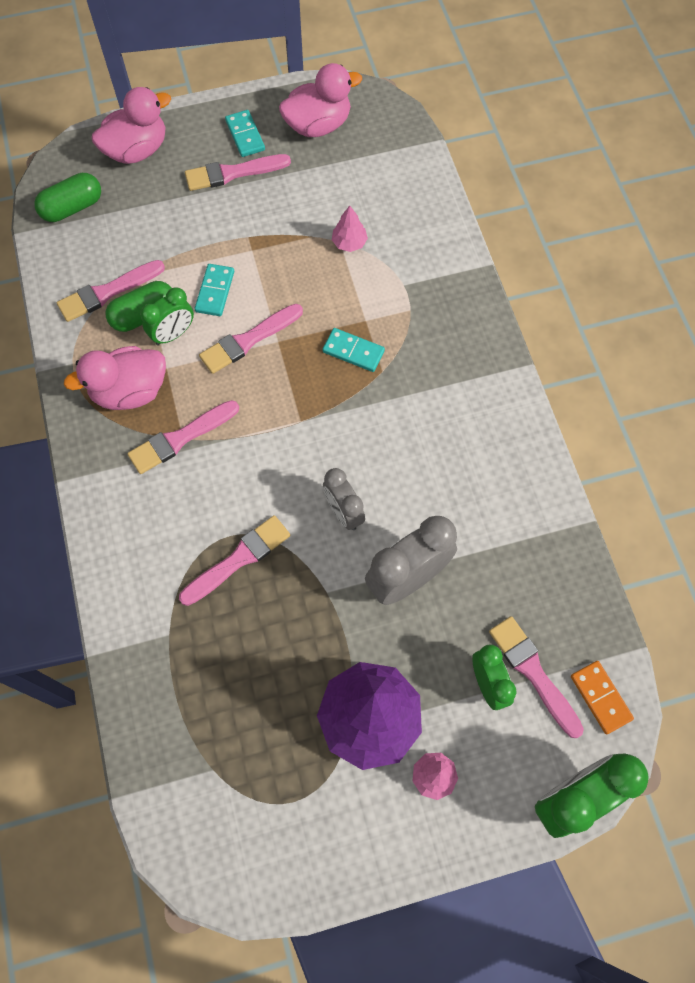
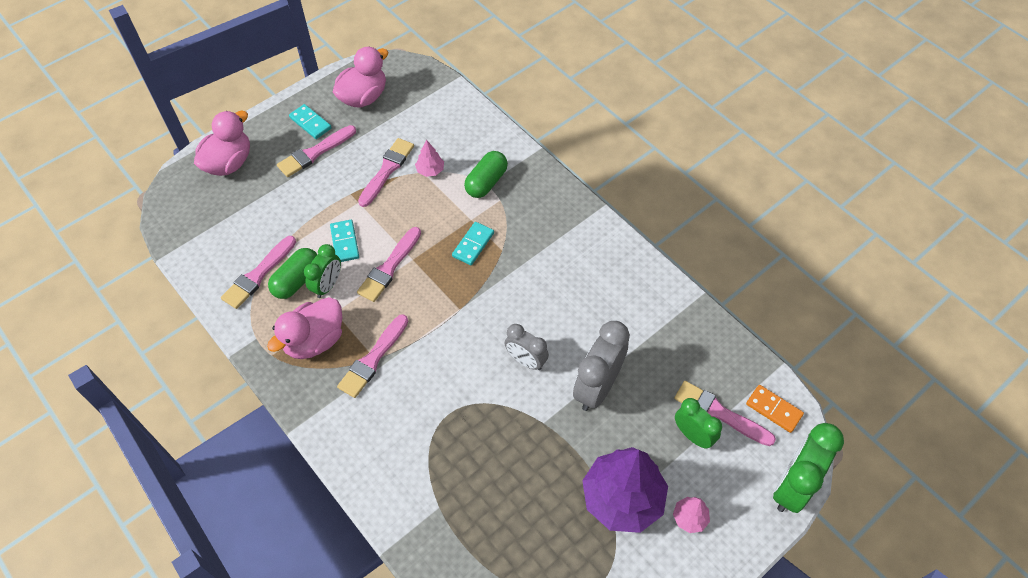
camera: 25 degrees left, 10 degrees down
green capsule [34,173,101,222] -> green capsule moved to [464,151,508,198]
pink brush [179,515,290,606] -> pink brush moved to [358,138,414,207]
turquoise domino [322,328,385,372] -> turquoise domino turned 60 degrees counterclockwise [452,222,494,265]

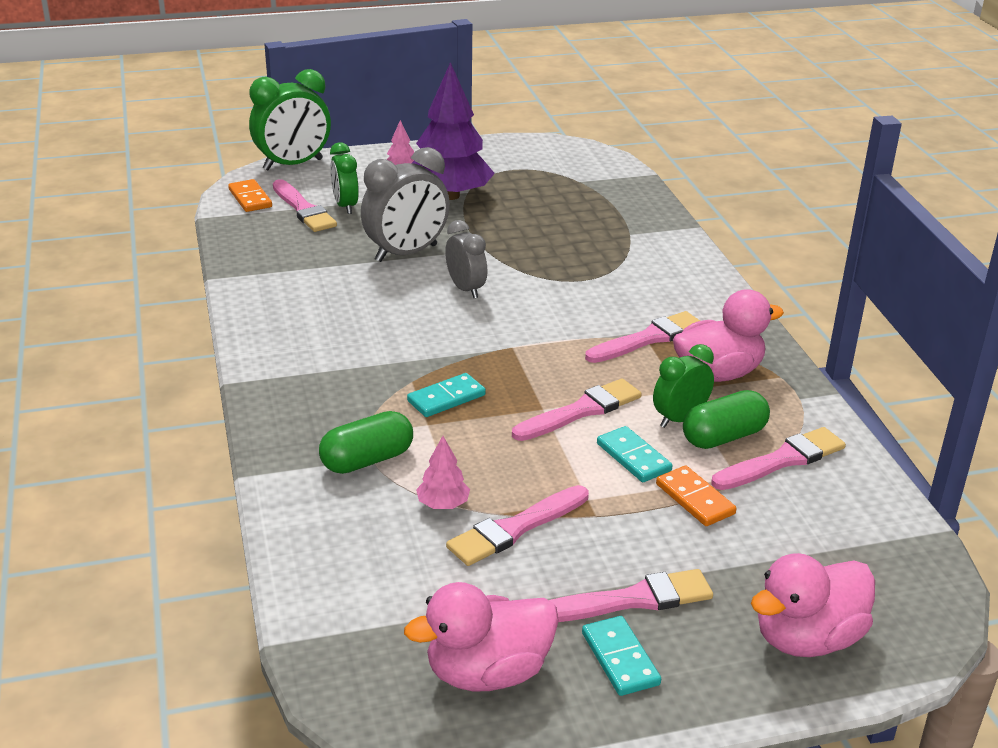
camera: 155 degrees left, 25 degrees down
turquoise domino [330,220,359,262] -> turquoise domino turned 45 degrees counterclockwise [597,426,672,482]
none -> orange domino [656,466,737,526]

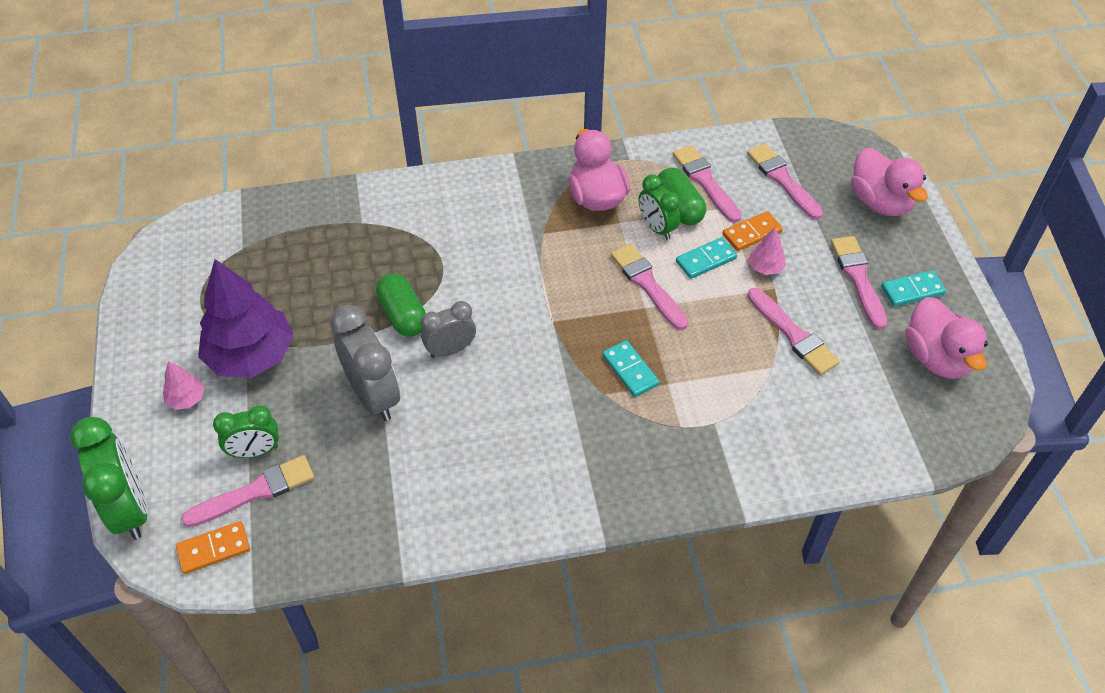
camera: 85 degrees left, 20 degrees up
green capsule [319,411,413,474] -> green capsule moved to [376,273,426,336]
pink tree [416,436,470,509] -> pink tree moved to [748,227,786,275]
pink brush [585,311,700,363] -> pink brush moved to [747,143,823,220]

